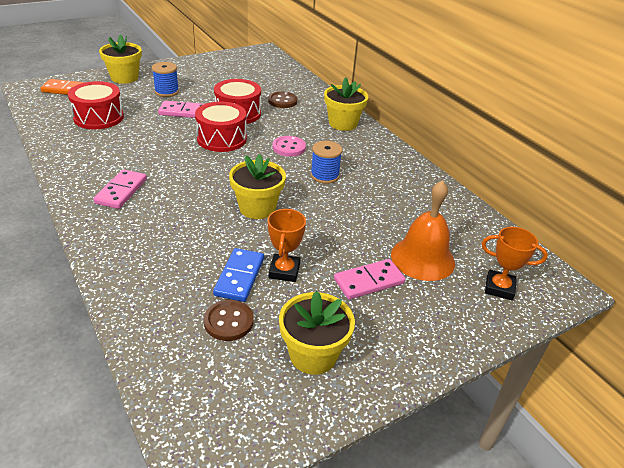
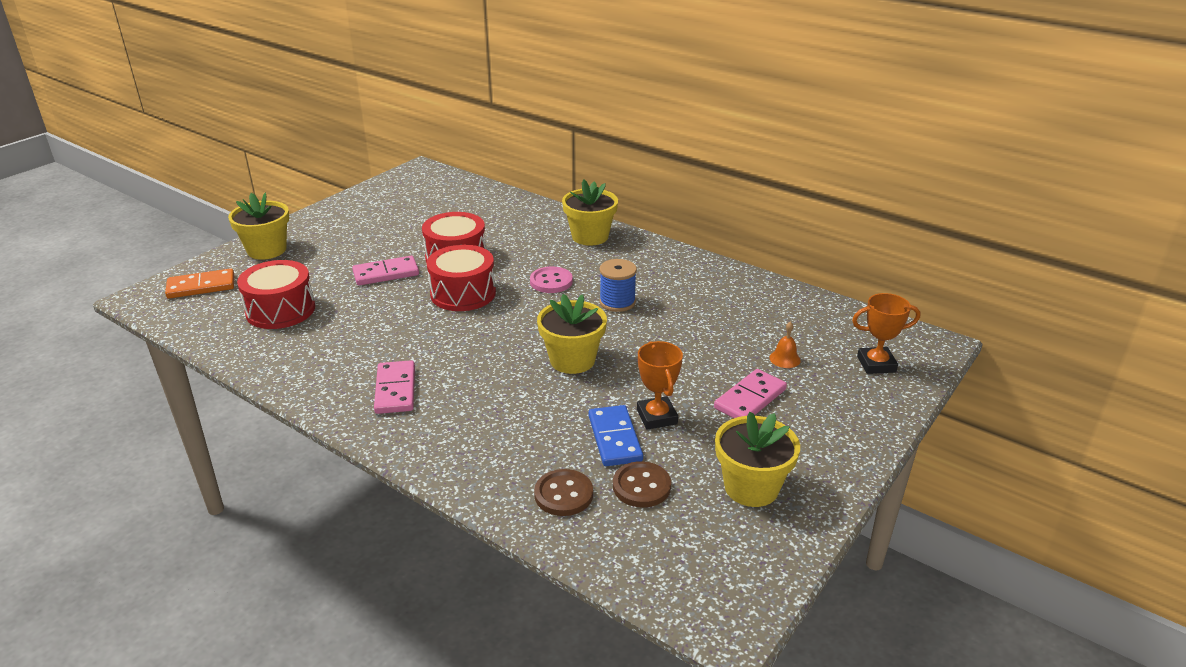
camera: 20 degrees left, 5 degrees down
blue spool [152,62,179,97] -> none
brown button [268,92,297,108] -> brown button moved to [534,469,593,516]
orange bell [391,180,455,281] -> orange bell [770,321,801,368], size x0.42

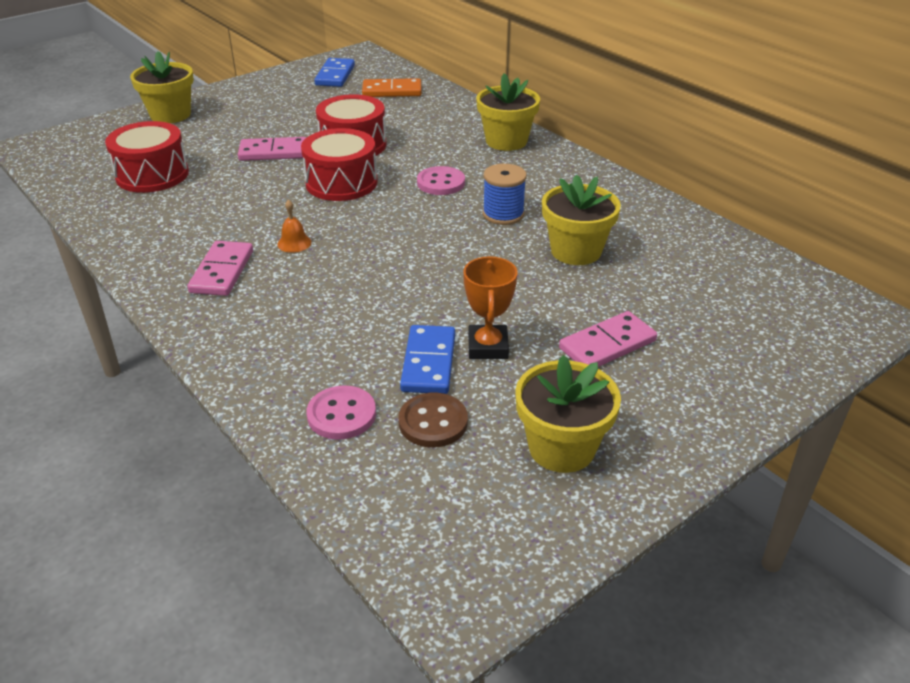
camera: 15 degrees right, 5 degrees up
orange domino [165,268,234,299] -> orange domino moved to [362,78,422,97]
brown button [534,469,593,516] -> pink button [306,385,376,440]
yellow flower pot [537,294,607,374] -> yellow flower pot moved to [542,174,621,265]
orange bell [770,321,801,368] -> orange bell moved to [277,200,312,253]
orange trophy [852,293,920,374] -> none
none -> blue domino [314,58,355,87]

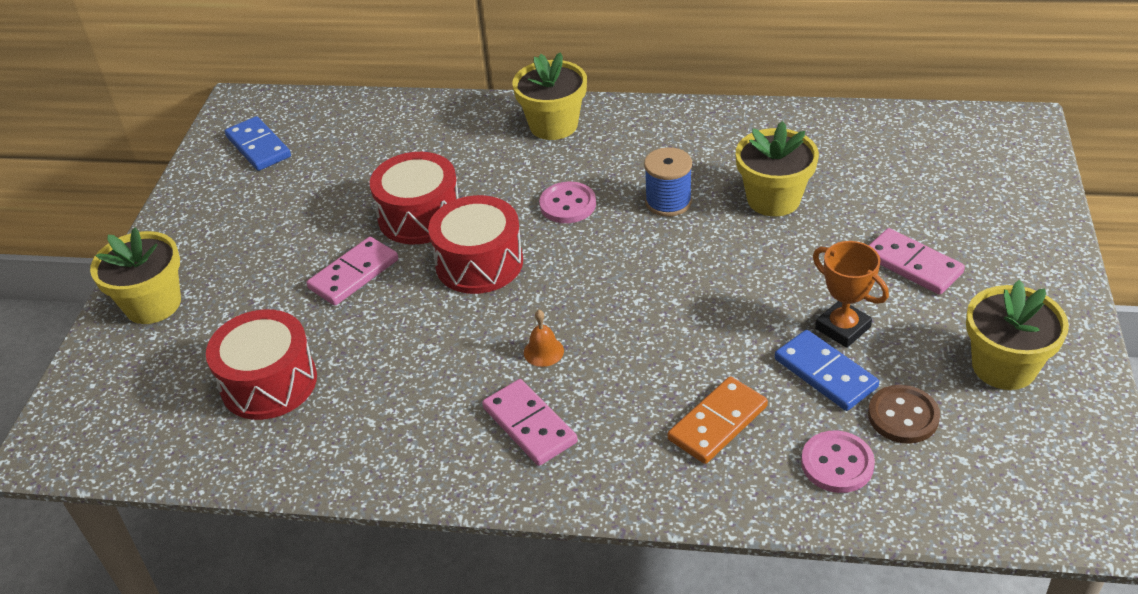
camera: 40 degrees left, 5 degrees up
orange domino [362,78,422,97] -> orange domino moved to [668,377,768,464]
pink domino [559,311,657,367] -> pink domino turned 60 degrees counterclockwise [869,228,965,295]

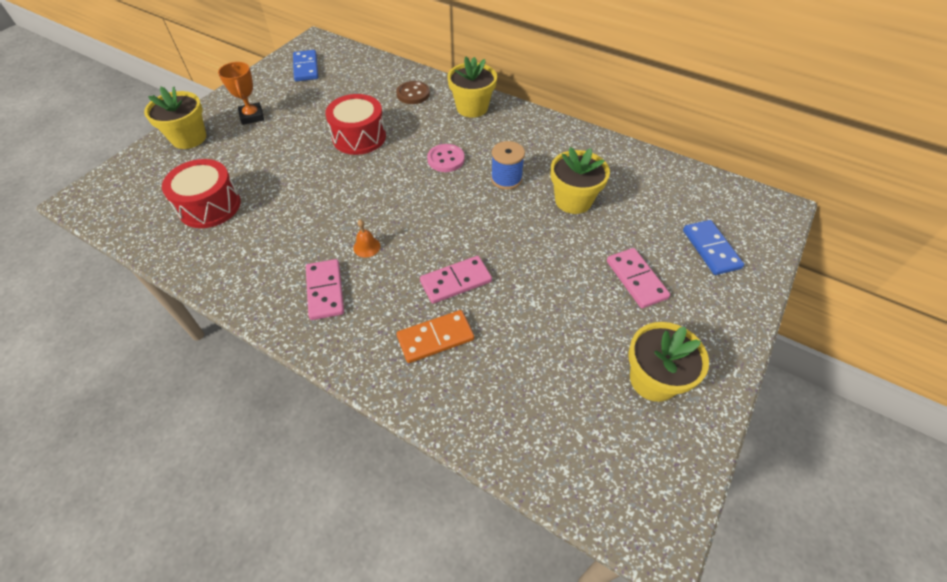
camera: 20 degrees right, 10 degrees up
pink domino [307,237,398,306] -> pink domino moved to [420,256,492,304]
red drum [428,195,523,294] -> none
blue domino [775,330,879,411] -> blue domino moved to [683,220,744,275]
pink button [801,431,875,493] -> none
orange trophy [813,241,889,348] -> orange trophy moved to [218,62,264,125]
brown button [868,385,940,444] -> brown button moved to [396,81,430,104]

